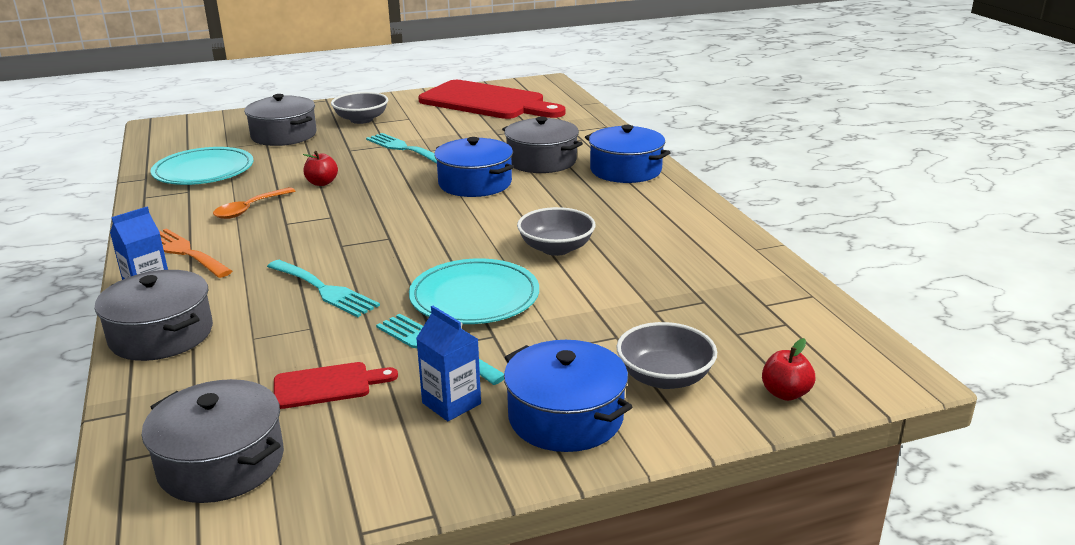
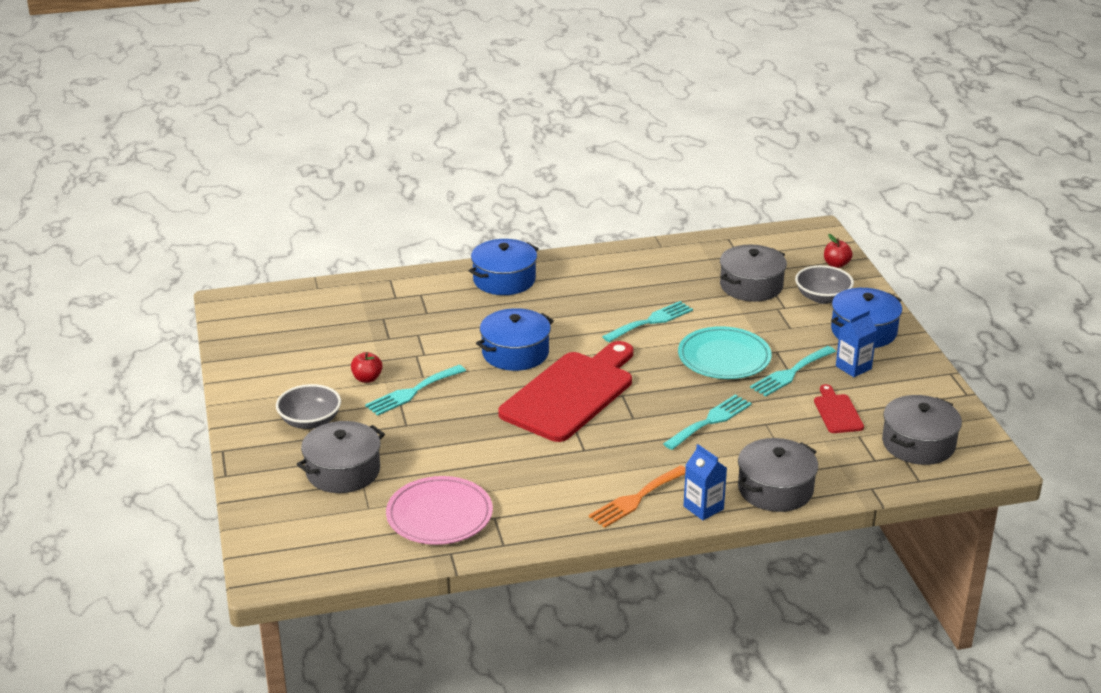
camera: 85 degrees left, 5 degrees up
turquoise plate [151,147,254,185] -> pink plate [386,476,493,545]
orange spoon [213,187,295,219] -> none
red apple [303,151,338,186] -> red apple moved to [351,352,383,383]
red cutting board [419,80,565,119] -> red cutting board moved to [498,341,633,442]
grey pot [502,117,583,173] -> grey pot moved to [720,245,787,302]
grey bowl [517,207,595,256] -> turquoise fork [602,301,693,342]

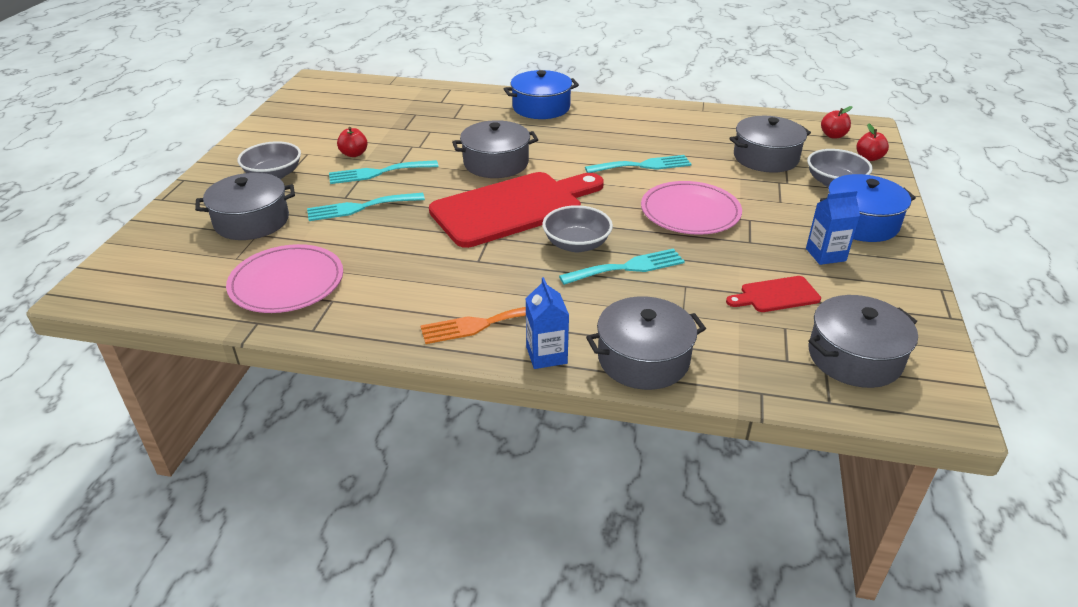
camera: 25 degrees right, 5 degrees up
blue pot [476,308,554,371] -> grey pot [452,120,538,178]
turquoise plate [678,326,772,379] -> pink plate [641,181,742,235]
turquoise fork [750,346,836,397] -> turquoise fork moved to [307,193,425,221]
red cutting board [814,384,864,433] -> red cutting board turned 120 degrees counterclockwise [726,276,821,312]
none -> grey bowl [542,205,613,252]
none -> red apple [821,106,852,138]

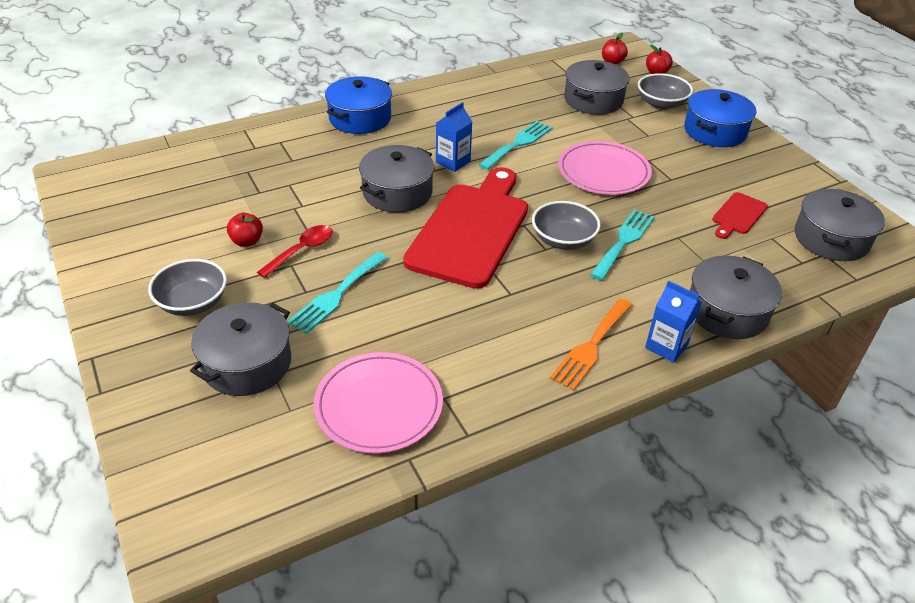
camera: 40 degrees left, 5 degrees up
turquoise fork [329,160,439,184] -> red spoon [257,225,333,278]
blue carton [806,190,860,265] -> blue carton moved to [436,102,472,172]

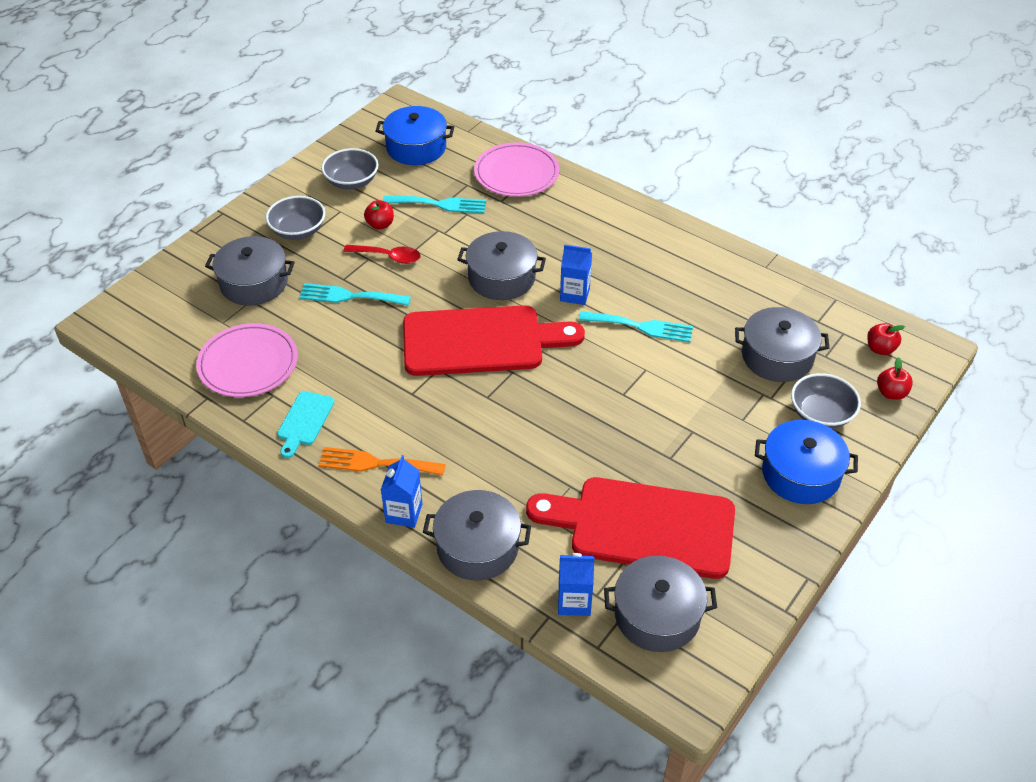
camera: 65 degrees right, 5 degrees up
blue pot [325,76,392,134] -> blue pot moved to [376,106,454,165]
grey bowl [532,201,601,250] -> grey bowl moved to [321,148,379,189]
pink plate [558,141,652,195] -> pink plate moved to [474,142,559,197]
turquoise fork [590,210,654,280] -> turquoise fork moved to [383,196,486,213]
red cutting board [712,192,768,239] -> red cutting board [526,477,735,579], size x2.28
none -> turquoise cutting board [277,391,334,458]
none -> blue carton [558,553,594,616]

